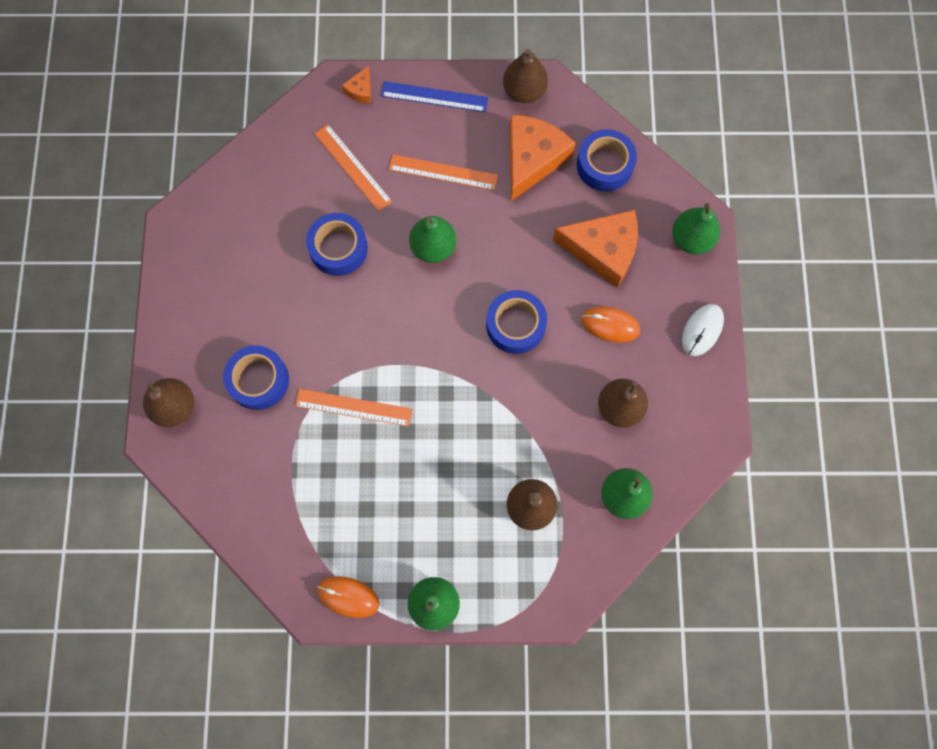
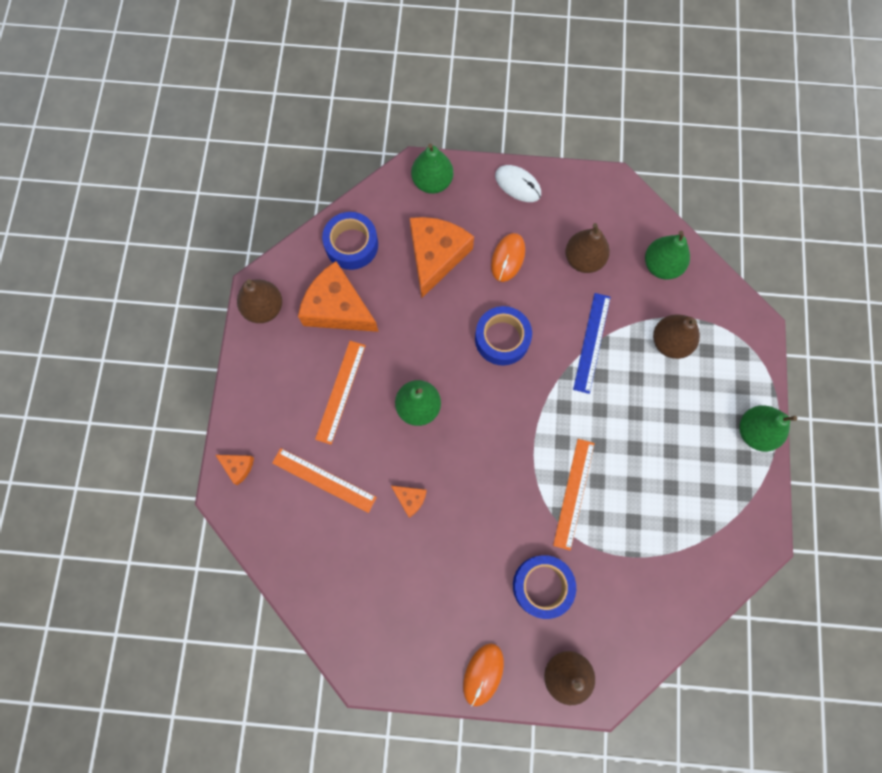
camera: 85 degrees left, 0 degrees up
blue tape [306,213,368,276] -> orange cheese [391,486,427,518]
orange ruler [314,124,392,211] -> orange ruler turned 60 degrees clockwise [272,448,377,513]
orange mouse [317,576,379,618] -> orange mouse moved to [463,643,504,706]
blue ruler [381,81,488,112] -> blue ruler moved to [573,293,611,394]

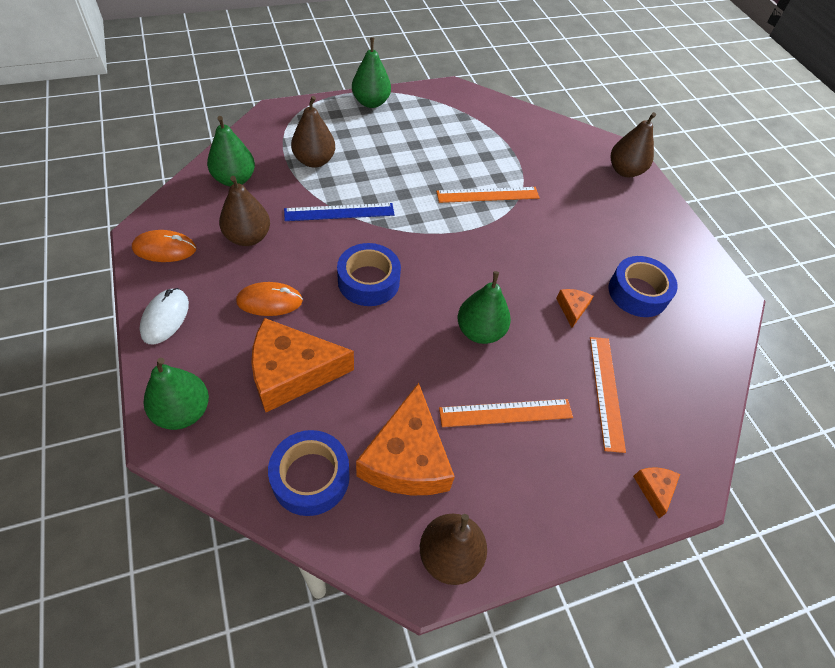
camera: 120 degrees left, 20 degrees down
orange mouse [463,643,504,706] -> orange mouse moved to [132,230,196,262]
blue tape [513,555,576,619] -> blue tape moved to [609,256,678,317]

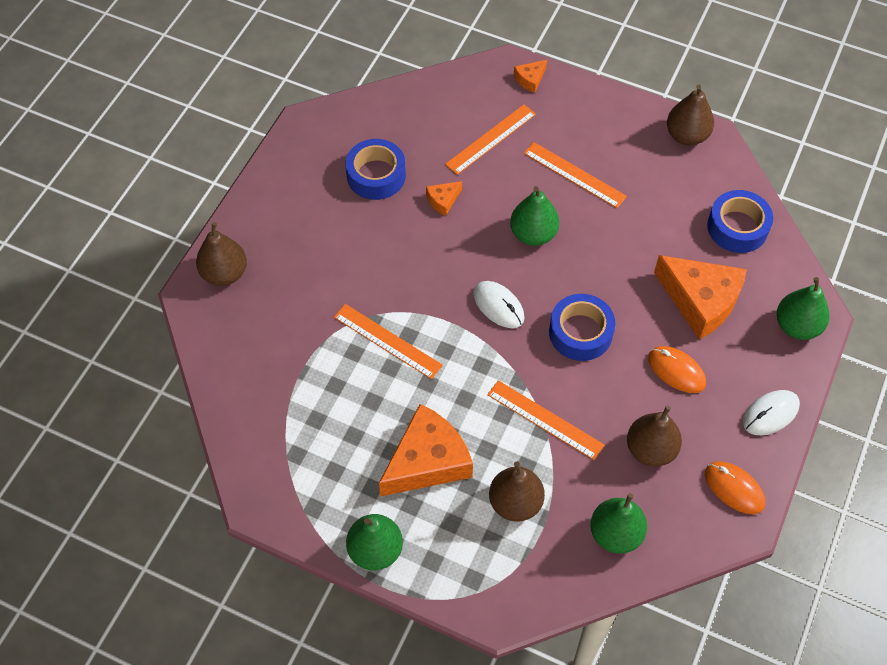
camera: 130 degrees left, 5 degrees up
blue ruler [284,203,395,221] -> orange ruler [487,380,604,460]
orange cheese [356,383,455,496] -> orange cheese moved to [379,404,473,497]
none -> white mouse [473,281,525,328]

